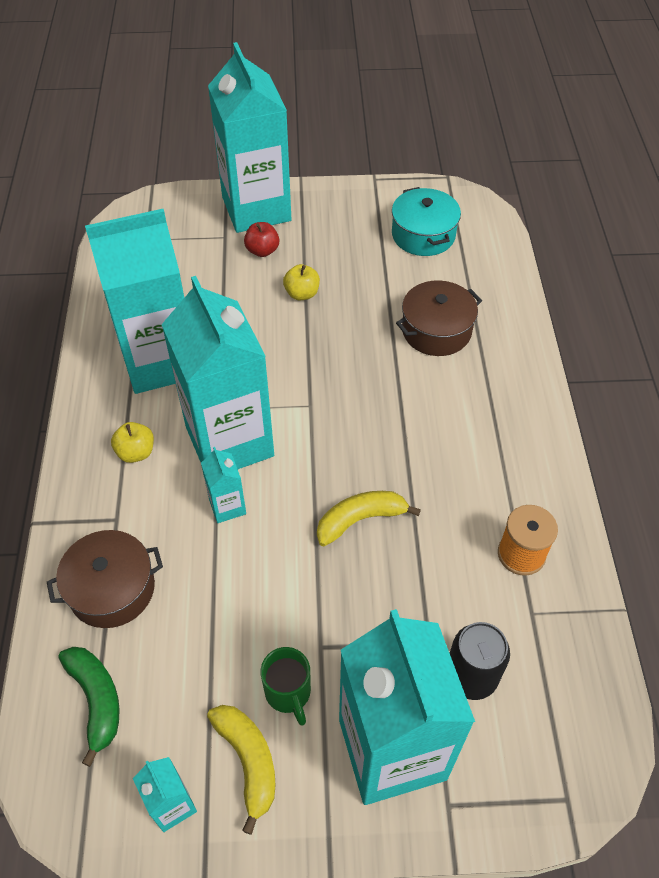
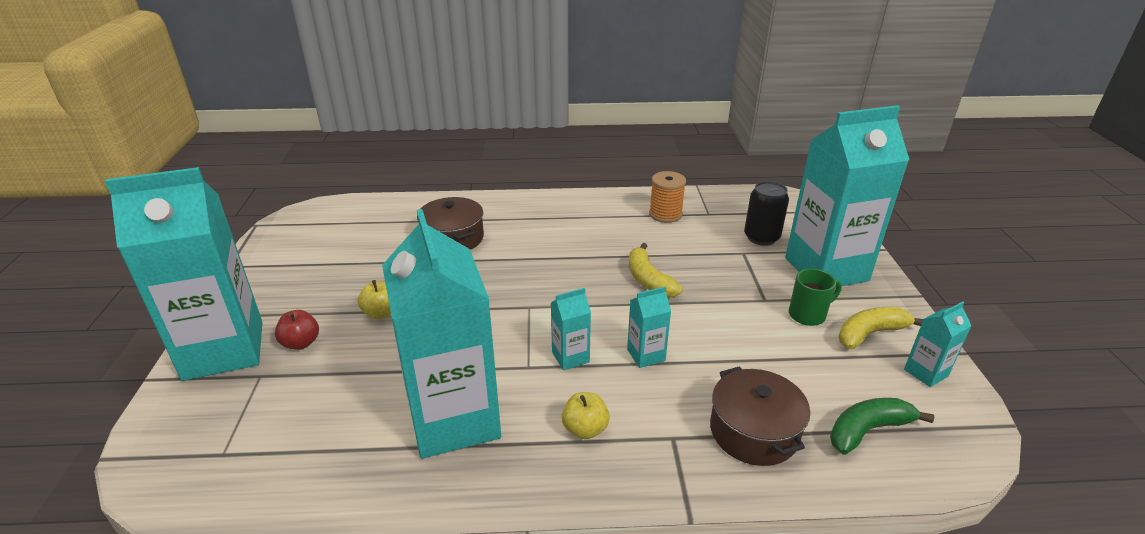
camera: 90 degrees left, 20 degrees down
turquoise carton [161,276,274,469] -> turquoise carton [551,288,591,370], size x0.41
turquoise pot [392,187,461,256] -> none

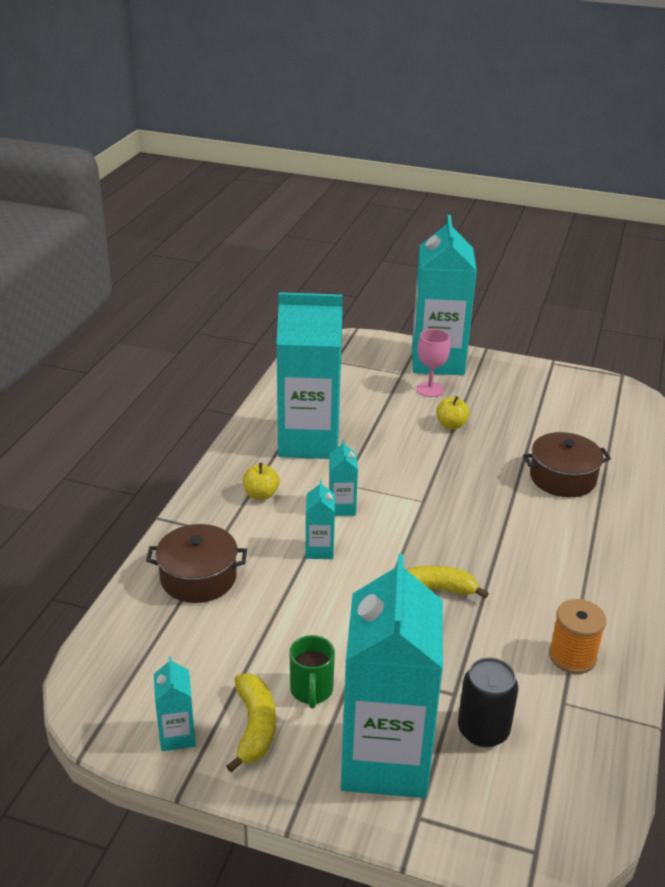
camera: 110 degrees right, 0 degrees up
red apple [275,310,319,350] -> pink goblet [416,329,450,397]
green banana [830,398,934,455] -> none

